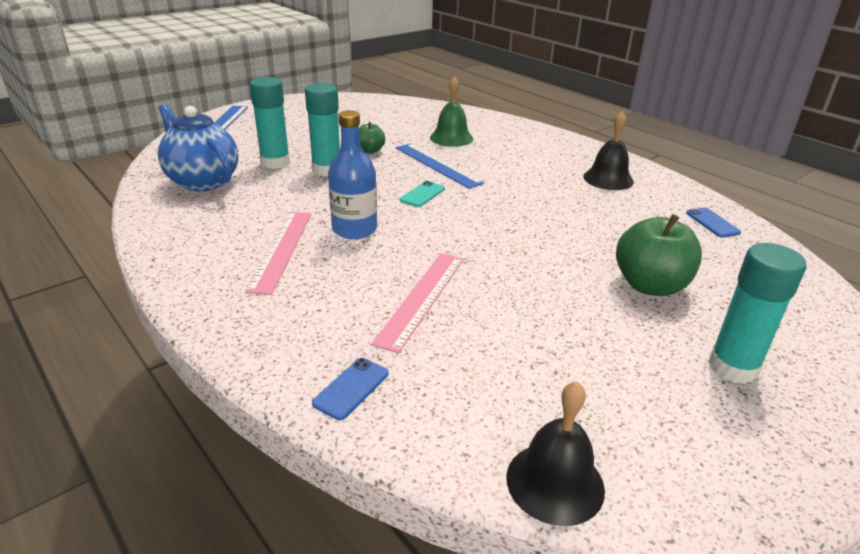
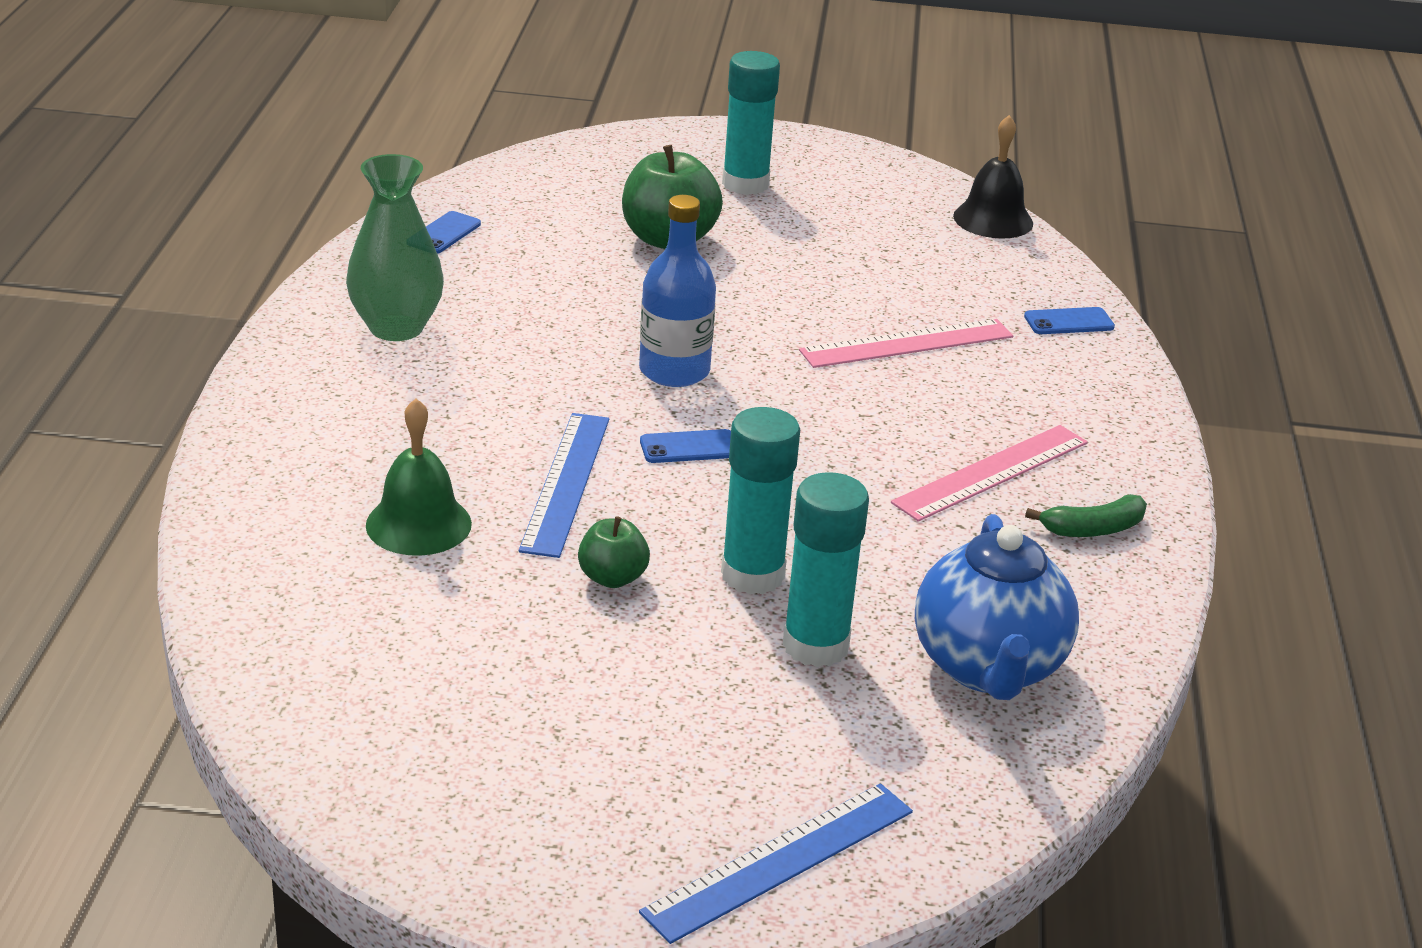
camera: 135 degrees left, 0 degrees up
blue bottle [328,110,377,239] -> blue bottle moved to [639,195,716,387]
turquoise phone [400,181,445,207] -> blue phone [640,429,731,463]
black bell [583,112,634,190] -> green vase [346,154,444,341]
none -> green banana [1025,494,1147,537]

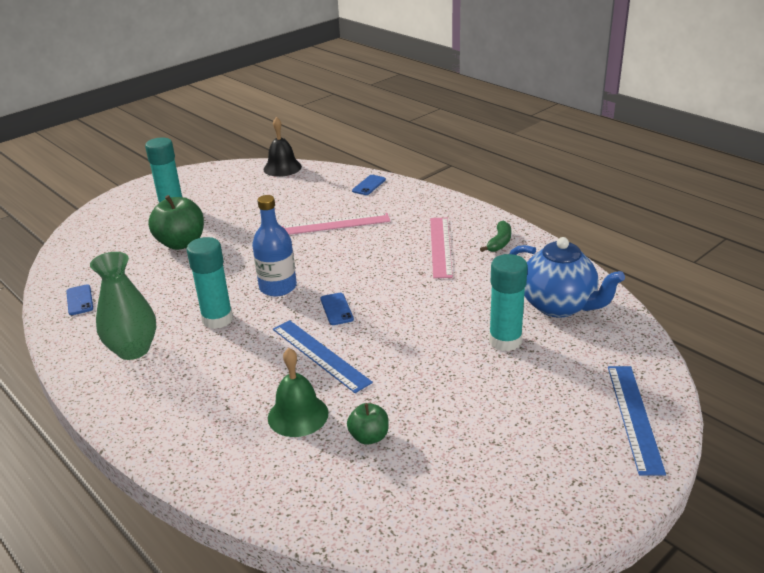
camera: 45 degrees left, 0 degrees up
green apple [578,516,650,588] -> green apple moved to [347,403,389,445]
blue phone [640,429,731,463] -> blue phone turned 45 degrees counterclockwise [320,293,354,325]
turquoise glue stick [721,407,800,595] -> turquoise glue stick moved to [187,237,233,329]
pink ruler [799,319,1013,368] -> pink ruler turned 60 degrees clockwise [282,213,391,235]

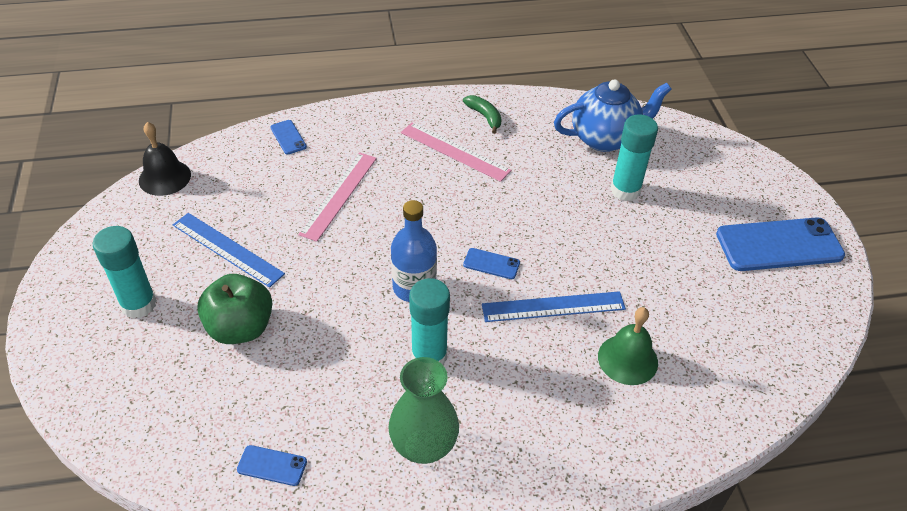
camera: 60 degrees left, 15 degrees up
green apple [347,403,389,445] -> none
blue ruler [608,366,666,476] -> blue ruler moved to [173,213,285,288]
none -> blue phone [716,217,845,271]

